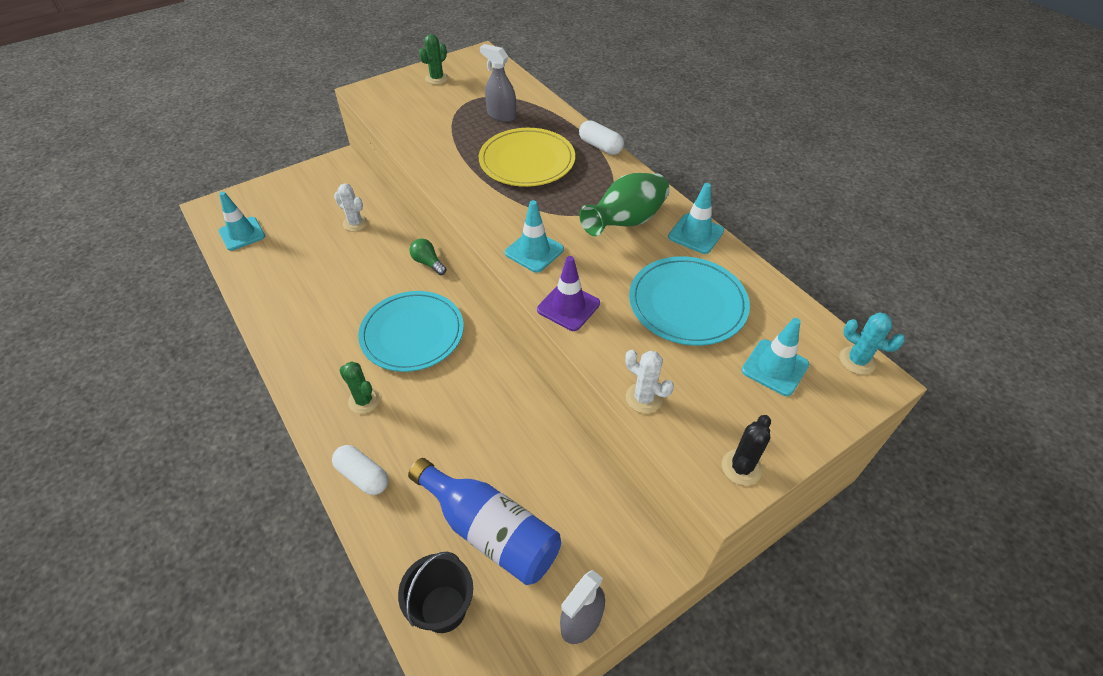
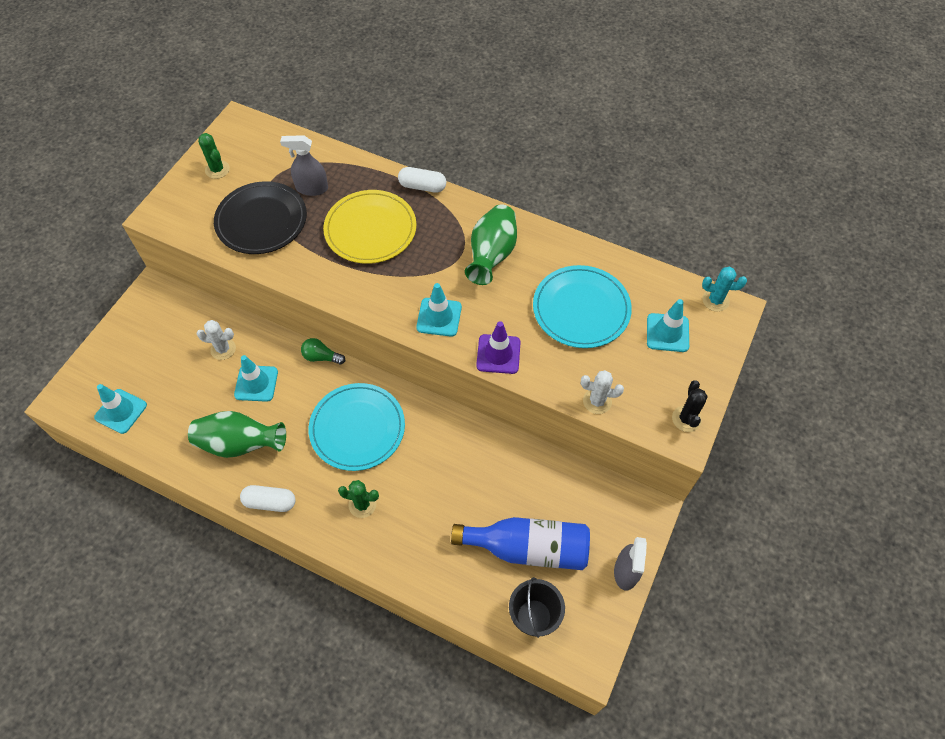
camera: 30 degrees left, 10 degrees up
white capsule [332,445,388,495] -> white capsule moved to [240,485,296,512]
green cactus [419,34,449,85] -> green cactus turned 45 degrees counterclockwise [198,133,230,179]
turquoise traffic cone [668,183,724,254] -> turquoise traffic cone moved to [234,355,278,402]
none -> green vase [188,411,286,458]
none -> black plate [214,181,307,254]

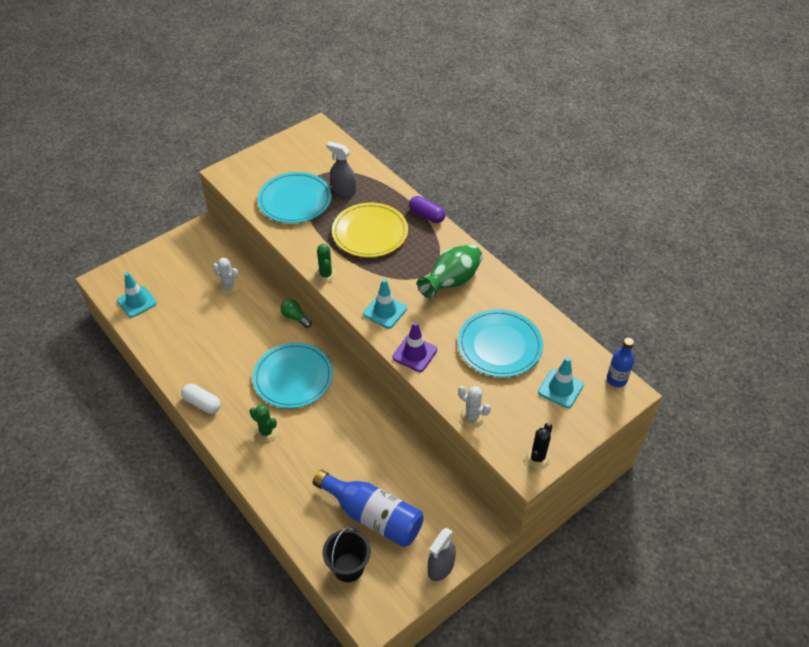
camera: 25 degrees right, 10 degrees down
green vase [188,411,286,458] -> none
green cactus [198,133,230,179] -> green cactus moved to [315,244,337,283]
black plate [214,181,307,254] -> turquoise plate [257,172,332,223]
turquoise traffic cone [234,355,278,402] -> none
white capsule [398,167,446,193] -> purple capsule [409,196,445,223]
turquoise cactus [702,267,747,312] -> blue bottle [607,338,634,387]

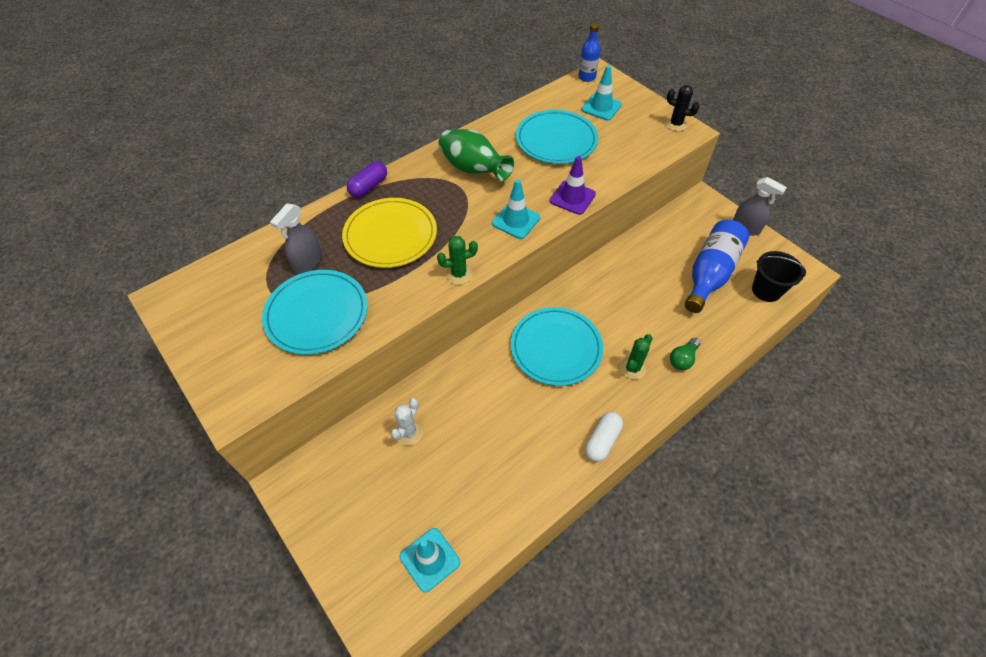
camera: 90 degrees left, 5 degrees up
green light bulb [281,299,312,328] -> green light bulb moved to [670,338,700,370]
white cactus [458,386,491,427] -> none

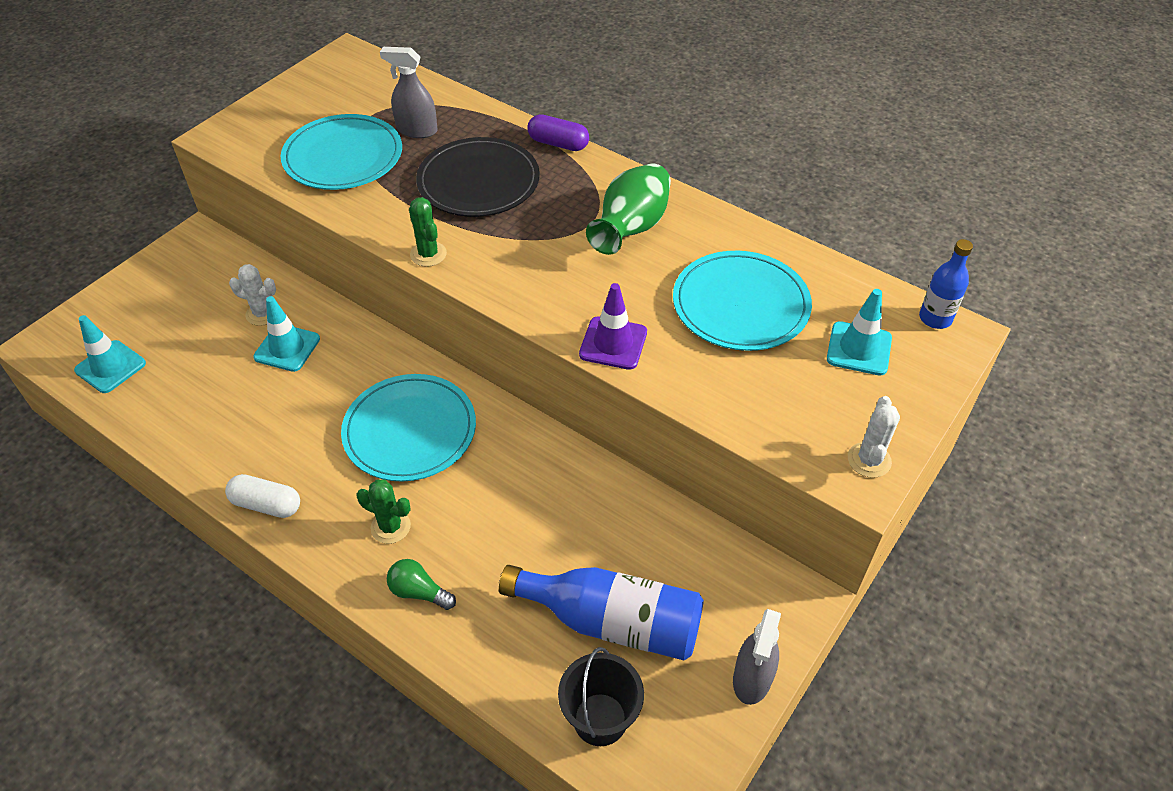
camera: 75 degrees right, 5 degrees down
yellow plate [342,198,437,268] -> black plate [416,137,540,217]
turquoise traffic cone [492,179,540,239] -> turquoise traffic cone moved to [253,296,320,372]
black cactus [665,85,699,131] -> white cactus [848,396,900,478]

